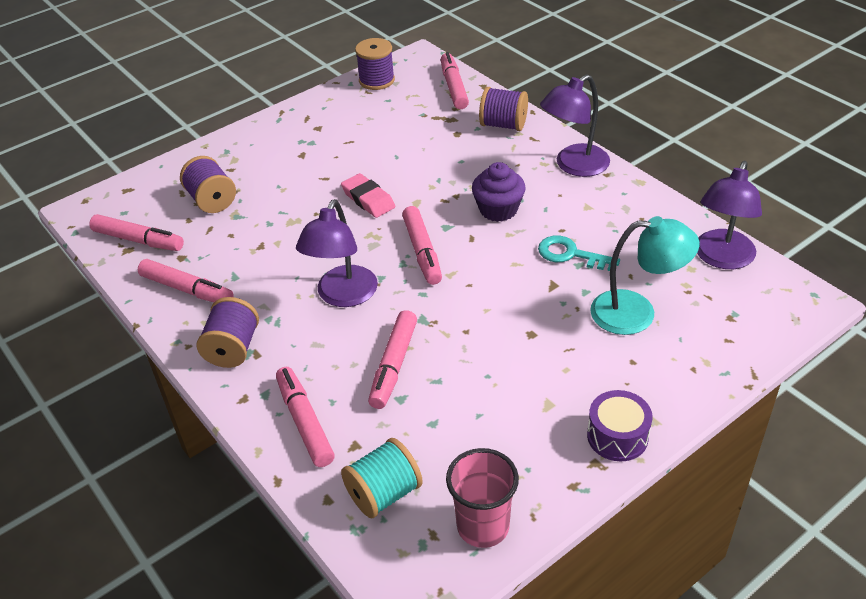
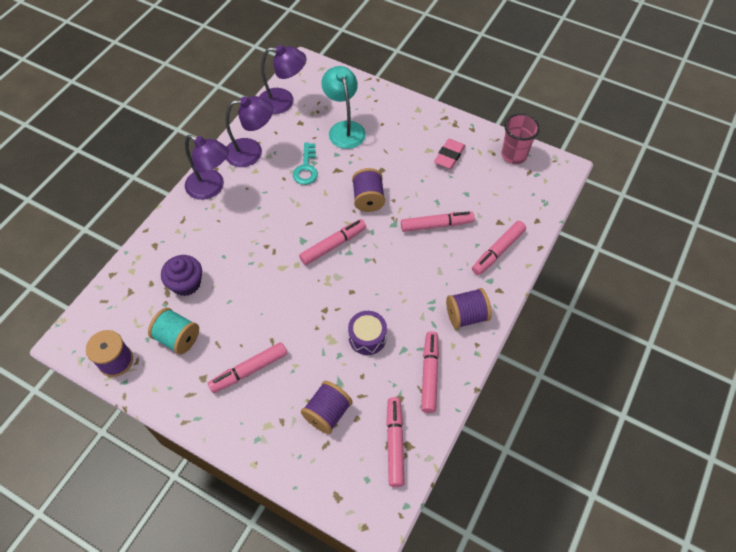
camera: 115 degrees left, 15 degrees up
purple lamp [296,199,378,307] -> purple lamp moved to [225,96,273,167]
pink eraser [341,173,395,218] -> pink eraser moved to [434,139,465,169]
turquoise spool [341,438,423,518] -> turquoise spool moved to [148,308,199,355]
pink marker [441,52,469,109] -> pink marker moved to [208,342,287,393]
purple cupcake [472,162,526,222] -> purple cupcake moved to [161,255,202,296]
purple spool [479,87,528,131] -> purple spool moved to [352,168,385,212]
purple drum [587,390,652,461] -> purple drum moved to [348,311,387,355]

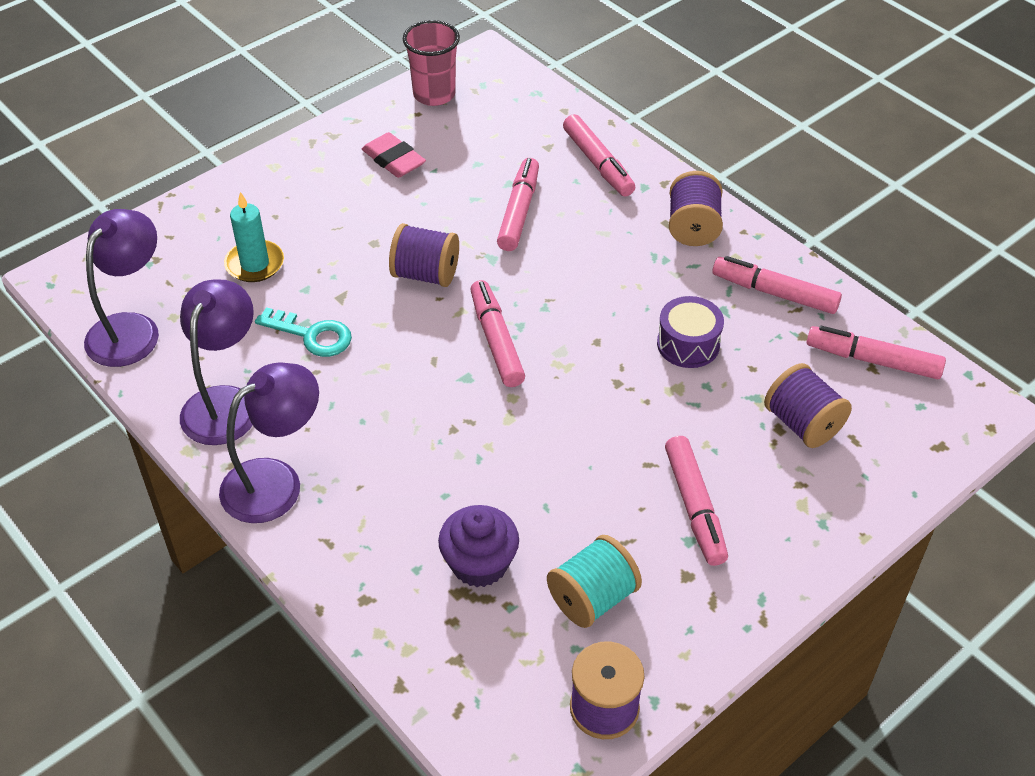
camera: 70 degrees left, 10 degrees down
turquoise lamp [321,66,366,149] -> turquoise candle [224,192,284,282]

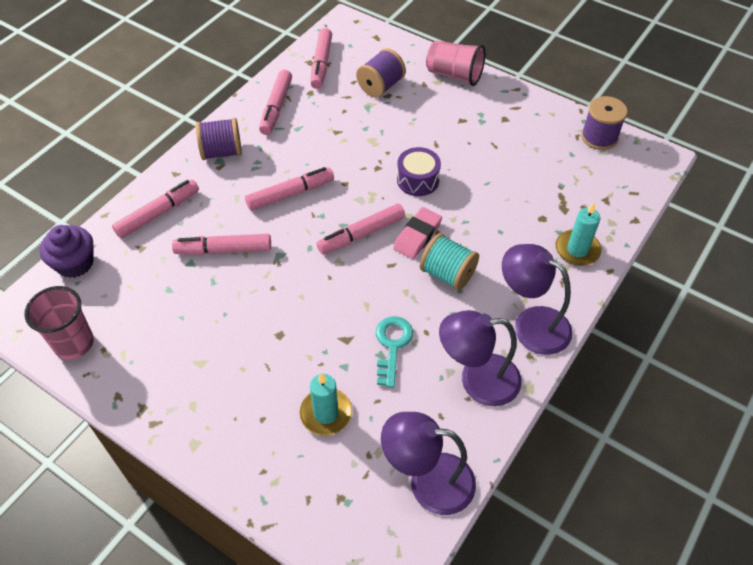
camera: 105 degrees left, 5 degrees up
pink eraser [362,132,426,178] -> pink eraser moved to [393,207,442,259]
purple spool [389,223,459,287] -> none
purple cupcake [438,505,519,587] -> purple cupcake moved to [40,225,94,278]
turquoise spool [547,535,642,628] -> turquoise spool moved to [420,233,479,291]
purple drum [657,296,724,368] -> purple drum moved to [397,147,441,196]
pink marker [665,436,728,566] -> pink marker moved to [245,167,334,211]
none -> pink cup [426,40,485,86]
none -> turquoise candle [556,202,602,266]

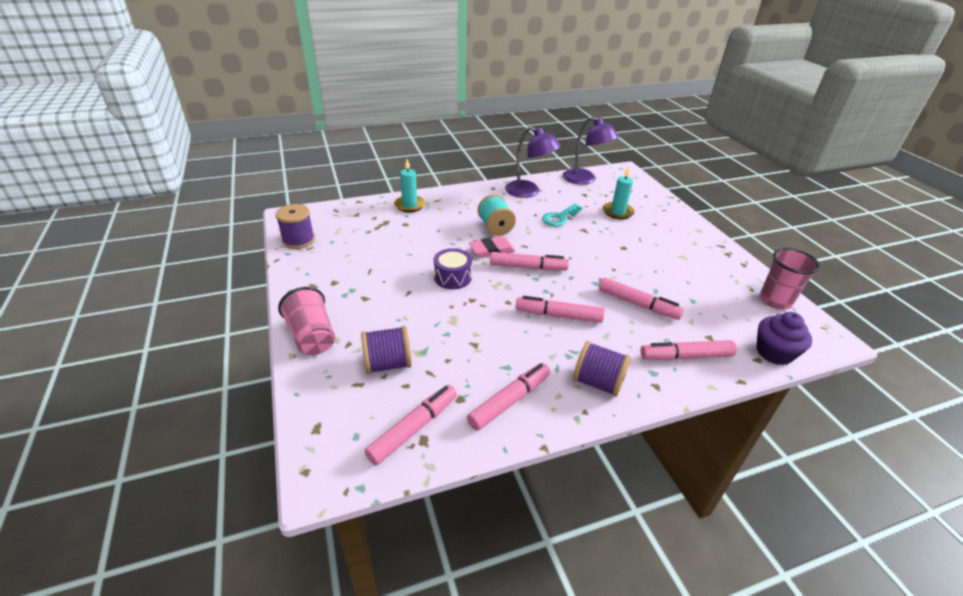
camera: 145 degrees left, 15 degrees down
purple lamp [502,244,572,355] -> none

